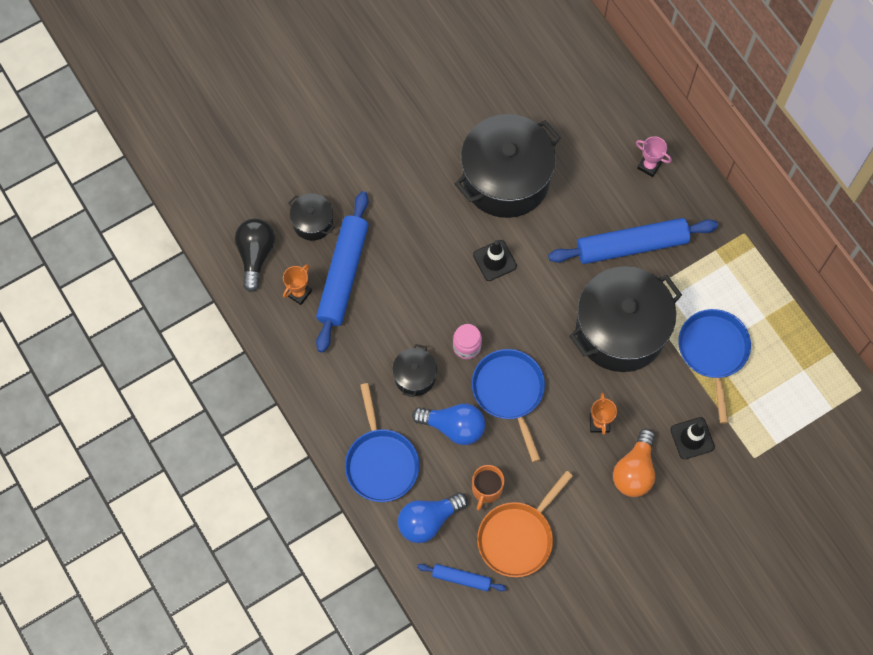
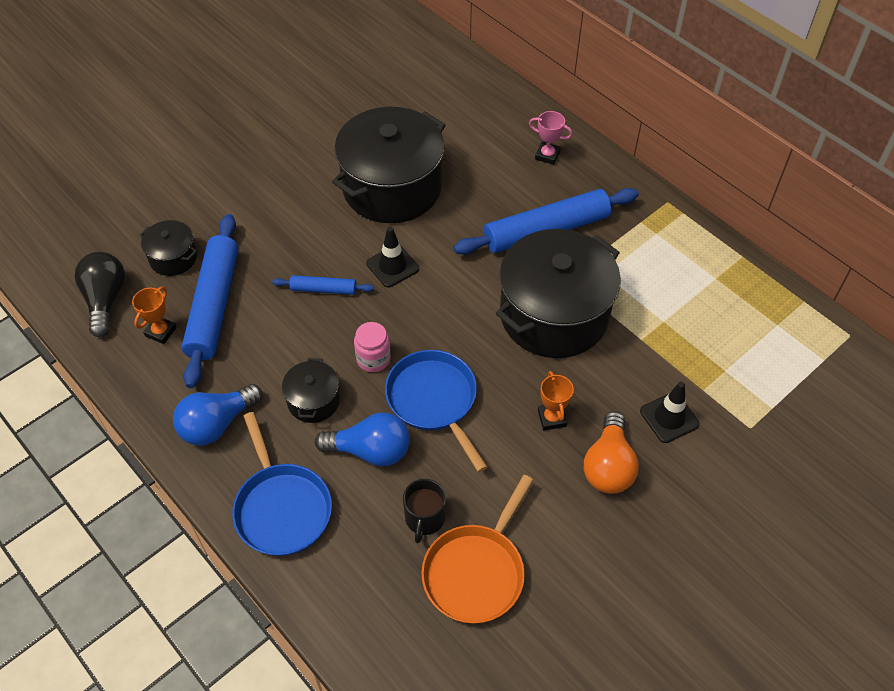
camera: 10 degrees left, 15 degrees down
blue light bulb [398,493,468,543] -> blue light bulb moved to [173,384,263,446]
blue rolling pin [417,564,506,592] -> blue rolling pin moved to [272,275,374,295]
orange mug [472,465,504,511] -> black mug [403,479,446,543]
blue pan [678,309,751,424] -> none

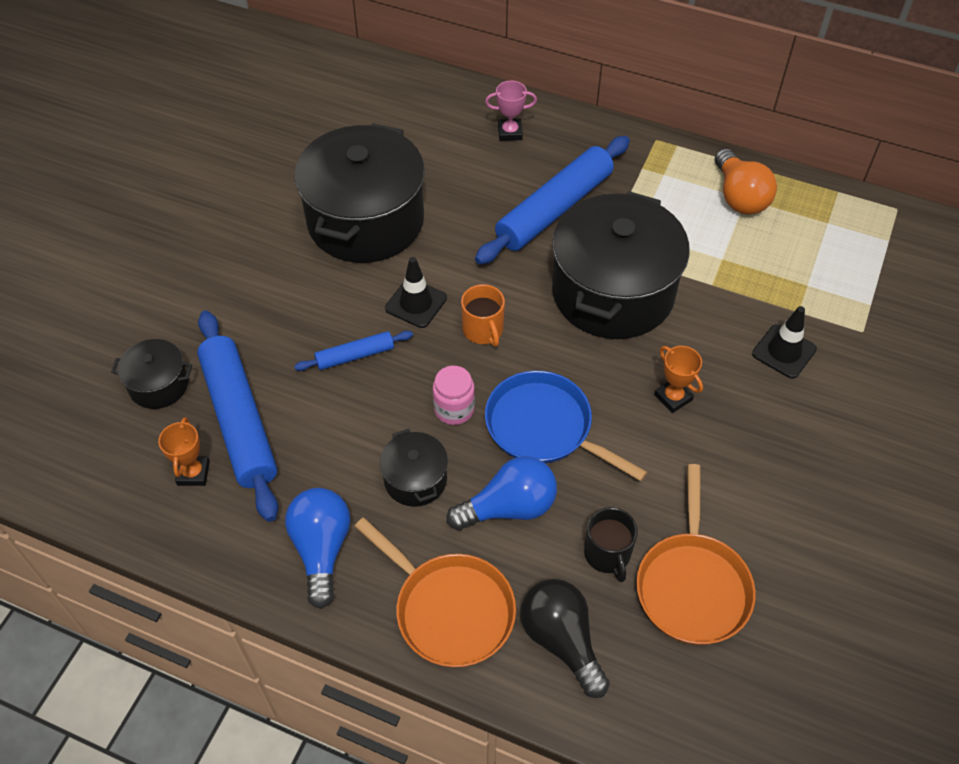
camera: 25 degrees left, 0 degrees up
black light bulb [75,252,126,337] -> black light bulb moved to [520,579,610,698]
blue light bulb [173,384,263,446] -> blue light bulb turned 150 degrees clockwise [285,488,350,609]
blue pan [232,412,332,556] -> orange pan [354,517,516,667]
orange light bulb [584,411,639,494] -> orange light bulb moved to [715,149,777,215]
none -> orange mug [461,284,505,347]

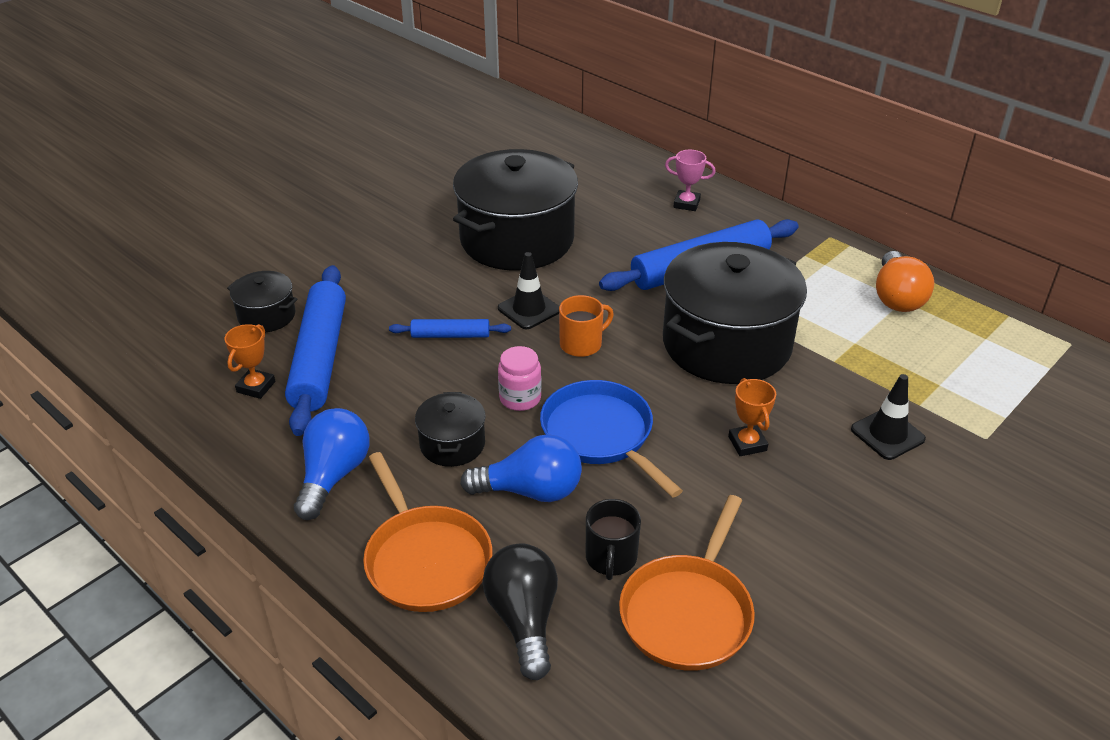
camera: 20 degrees right, 15 degrees down
orange mug [461,284,505,347] -> orange mug turned 120 degrees counterclockwise [559,295,614,357]

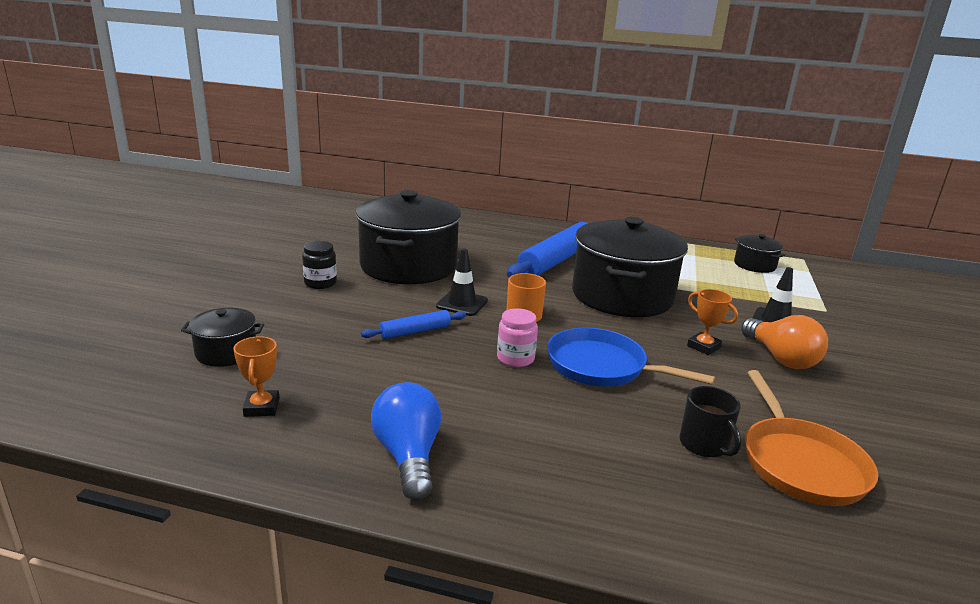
camera: 30 degrees left, 15 degrees down
blue rolling pin [285,265,346,436] -> none
orange pan [363,452,492,612] -> none
black pot [415,392,486,467] -> black pot moved to [734,234,785,273]
blue light bulb [460,434,582,502] -> none
black light bulb [483,544,558,680] -> none
pink trophy [665,150,716,211] -> none
orange light bulb [876,251,934,312] -> orange light bulb moved to [741,315,828,369]
none -> black jar [302,241,337,289]

